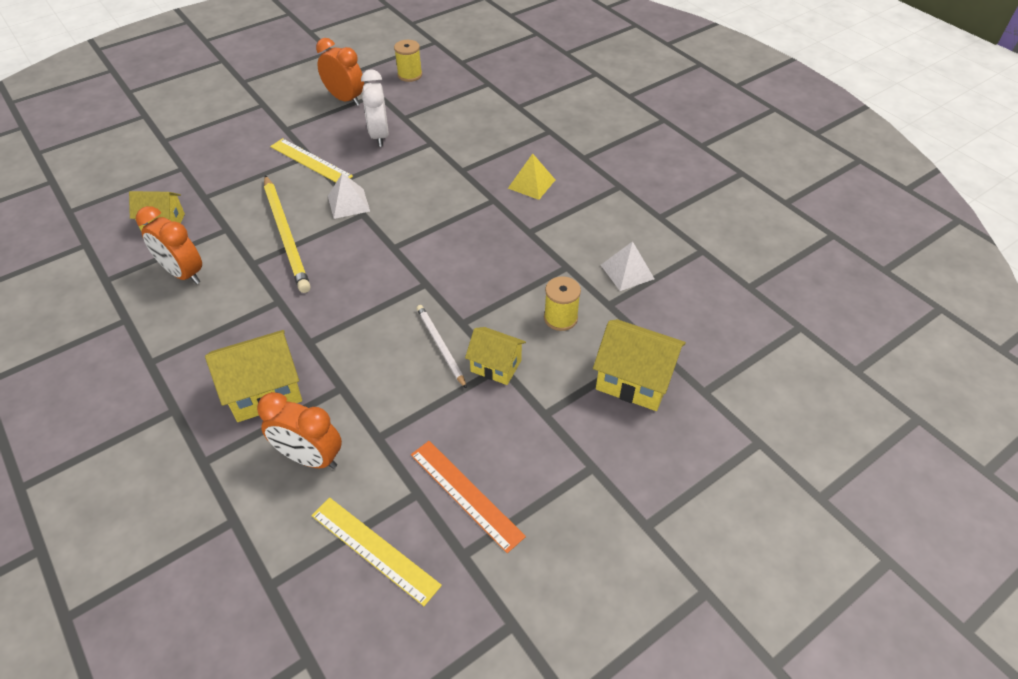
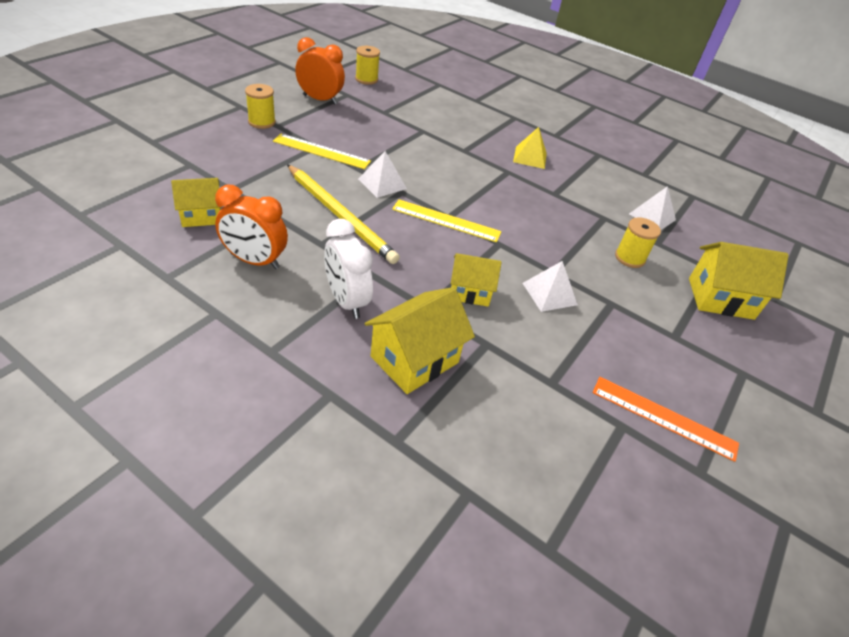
camera: 25 degrees left, 5 degrees down
orange clock [257,392,342,469] -> none
yellow ruler [311,497,442,606] -> yellow ruler moved to [392,199,501,242]
white clock [361,69,389,147] -> white clock moved to [324,219,373,319]
white pencil [416,305,467,389] -> white pyramid [523,261,578,312]
yellow house [465,327,526,385] -> yellow house moved to [451,253,502,307]
none -> yellow spool [245,84,276,129]

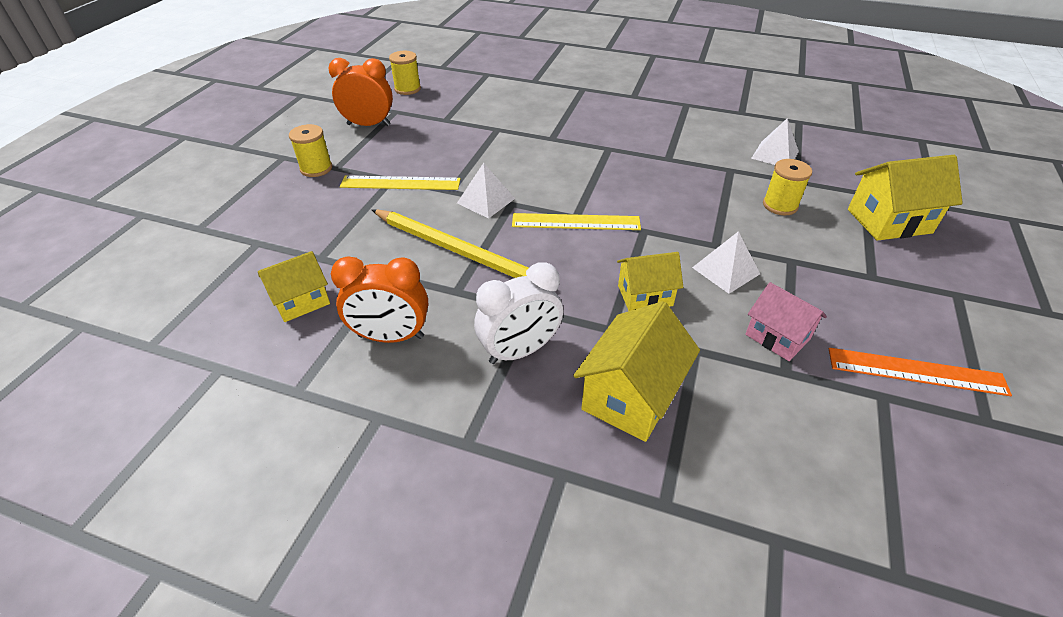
camera: 10 degrees left, 0 degrees up
white clock [324,219,373,319] -> white clock turned 75 degrees counterclockwise [474,262,563,364]
yellow pyramid [513,127,547,169] -> none
none -> pink house [745,282,827,361]

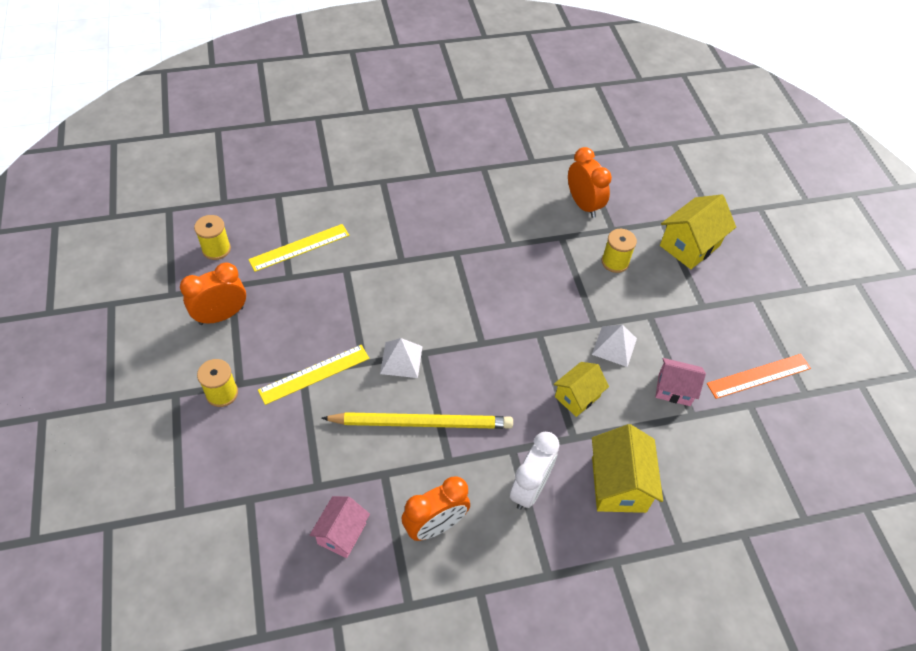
camera: 35 degrees left, 10 degrees up
yellow house [258,251,330,322] -> pink house [310,496,370,558]
yellow ruler [512,213,641,230] -> yellow ruler moved to [248,224,349,272]
white pyramid [751,118,799,165] -> orange clock [568,147,612,218]

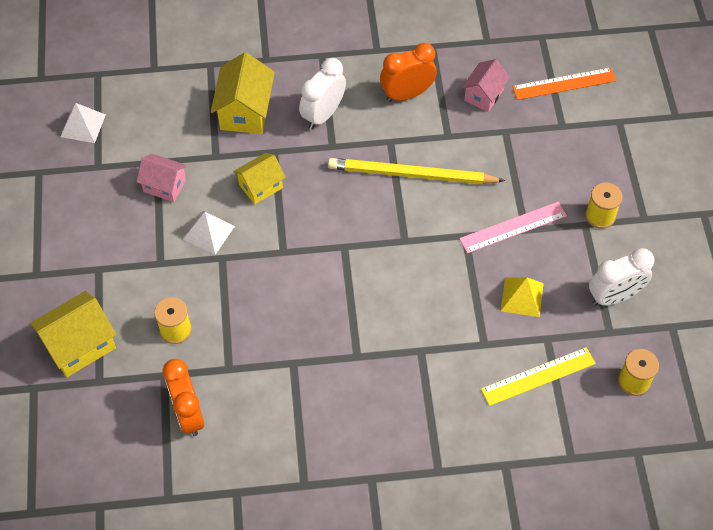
camera: 170 degrees left, 5 degrees up
orange clock [180,262,246,325] -> white clock [589,248,654,306]
yellow ruler [258,345,370,405] -> pink ruler [459,202,567,254]
white pyramid [380,338,423,378] -> white pyramid moved to [60,103,106,143]
orange ruler [707,354,811,399] -> orange ruler moved to [512,67,616,100]
none -> yellow pyramid [501,277,544,317]

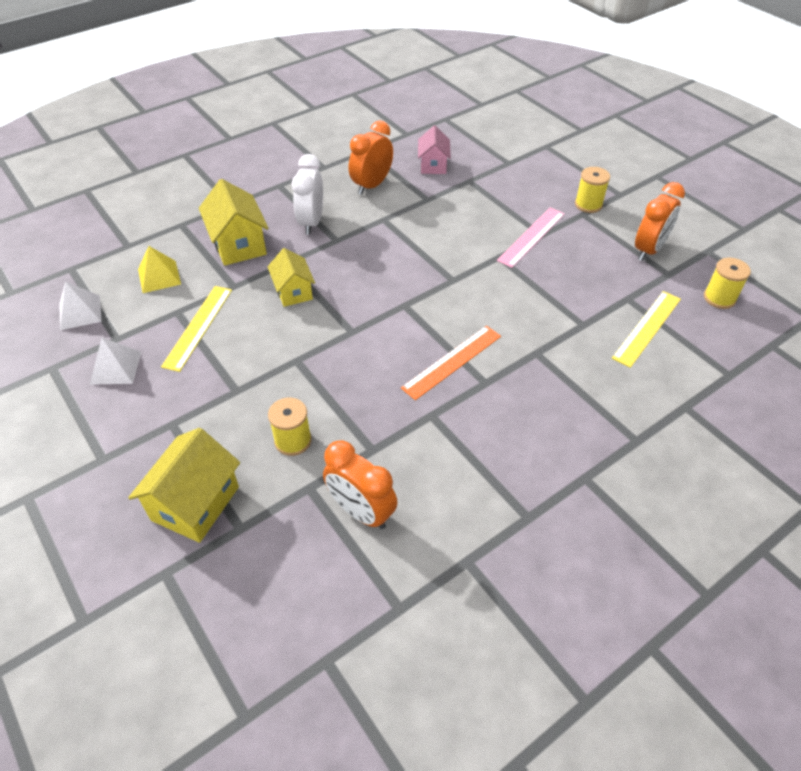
camera: 30 degrees left, 10 degrees down
pink house [136,154,187,202] -> yellow ruler [161,286,232,372]
white pyramid [183,211,235,255] -> white pyramid moved to [90,338,141,385]
yellow house [233,153,286,204] -> yellow house turned 45 degrees counterclockwise [268,248,315,307]
yellow pencil [328,158,505,184] -> none
yellow pyramid [501,277,544,317] -> yellow pyramid moved to [138,246,181,293]
orange ruler [512,67,616,100] -> orange ruler moved to [401,326,501,400]
white clock [589,248,654,306] -> orange clock [635,182,685,261]

